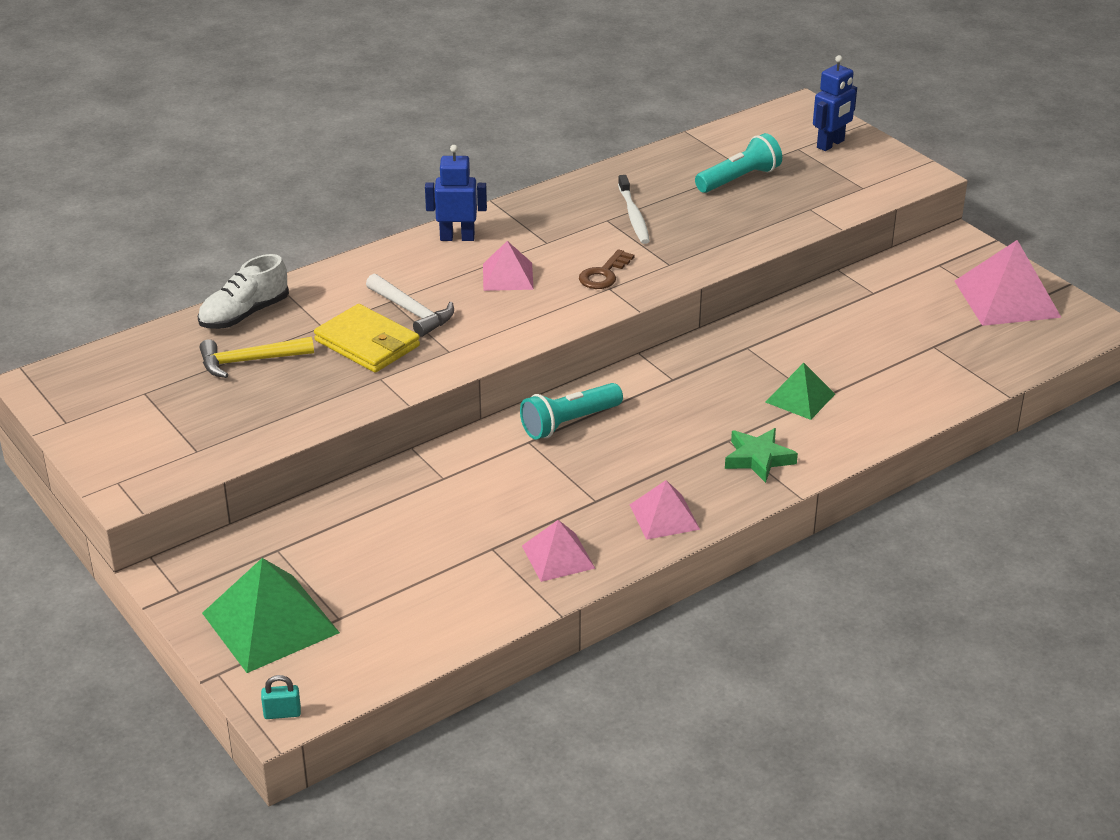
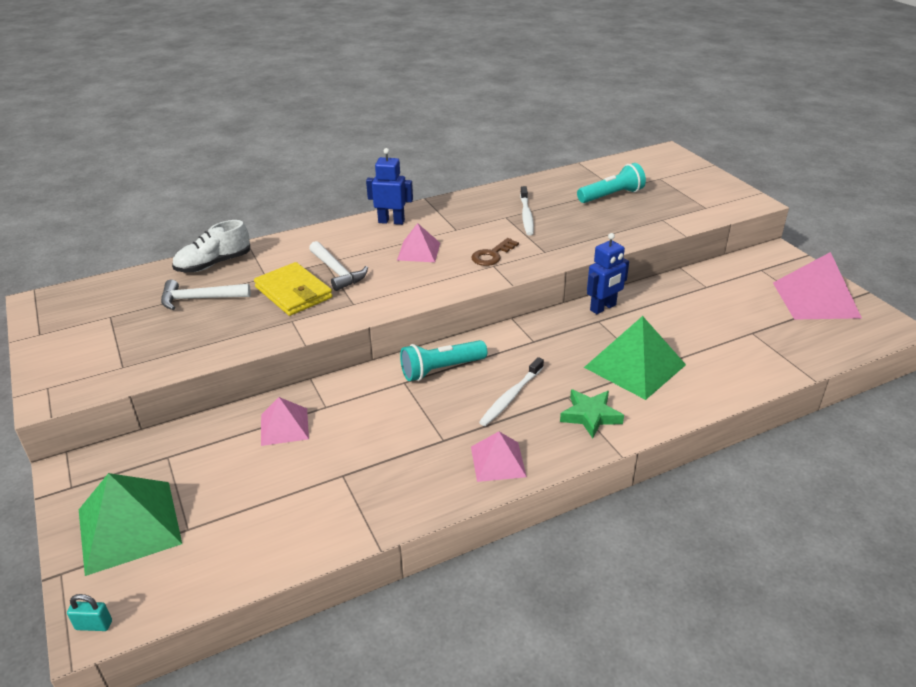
camera: 10 degrees right, 0 degrees up
yellow hammer [200,337,314,378] -> white hammer [161,280,251,310]
pink pyramid [522,520,595,582] -> pink pyramid moved to [261,397,309,446]
green pyramid [765,363,835,420] -> green pyramid [584,316,686,400], size x1.70
blue robot [813,55,857,151] -> blue robot moved to [587,233,629,314]
none -> white toothbrush [479,357,544,426]

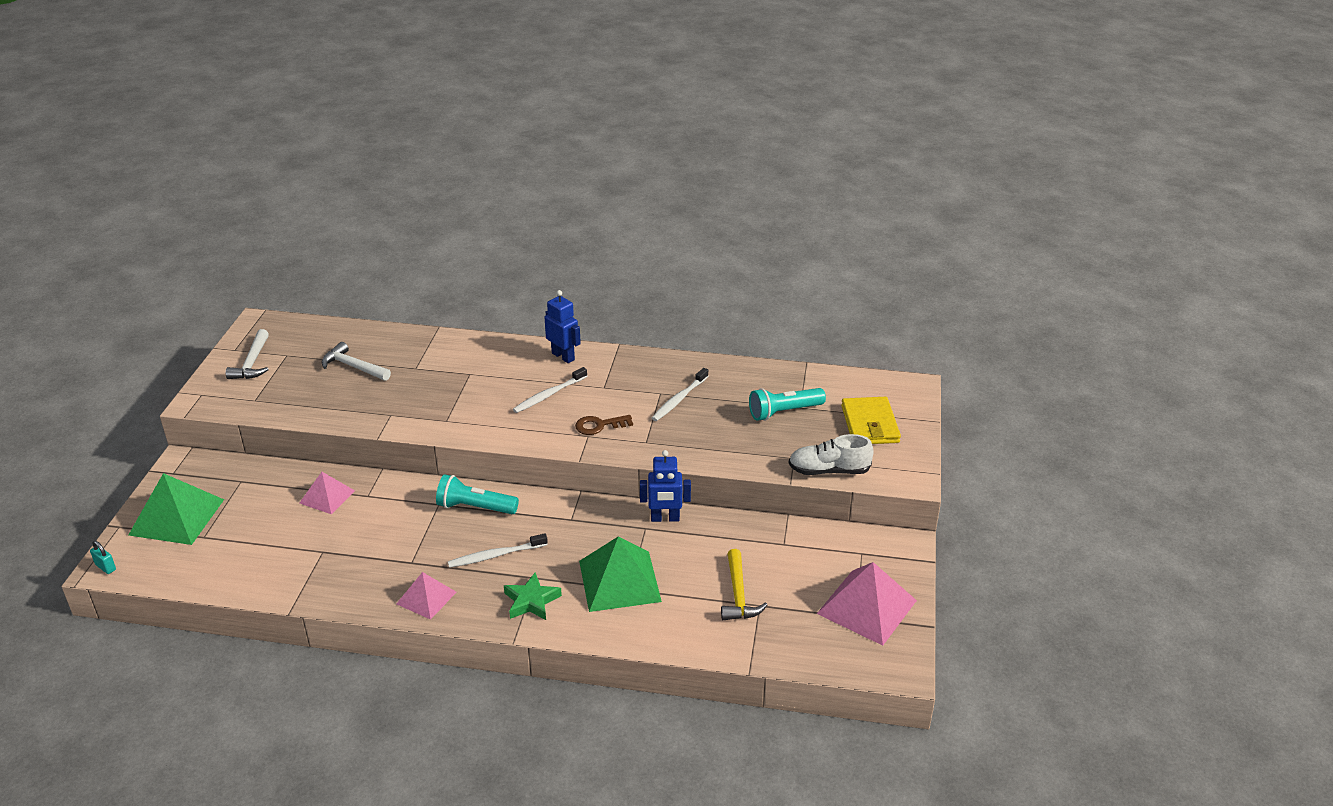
camera: 35 degrees right, 0 degrees up
white shoe [172,220,250,272] -> white shoe moved to [789,434,874,475]
yellow wallet [254,262,333,316] -> yellow wallet moved to [841,397,901,444]
white hammer [309,241,368,291] -> white hammer moved to [226,329,269,379]
pink pyramid [397,223,440,262] -> white toothbrush [513,367,587,413]
turquoise flashlight [577,163,646,203] -> turquoise flashlight turned 150 degrees clockwise [749,388,826,421]
none -> yellow hammer [721,549,767,620]

